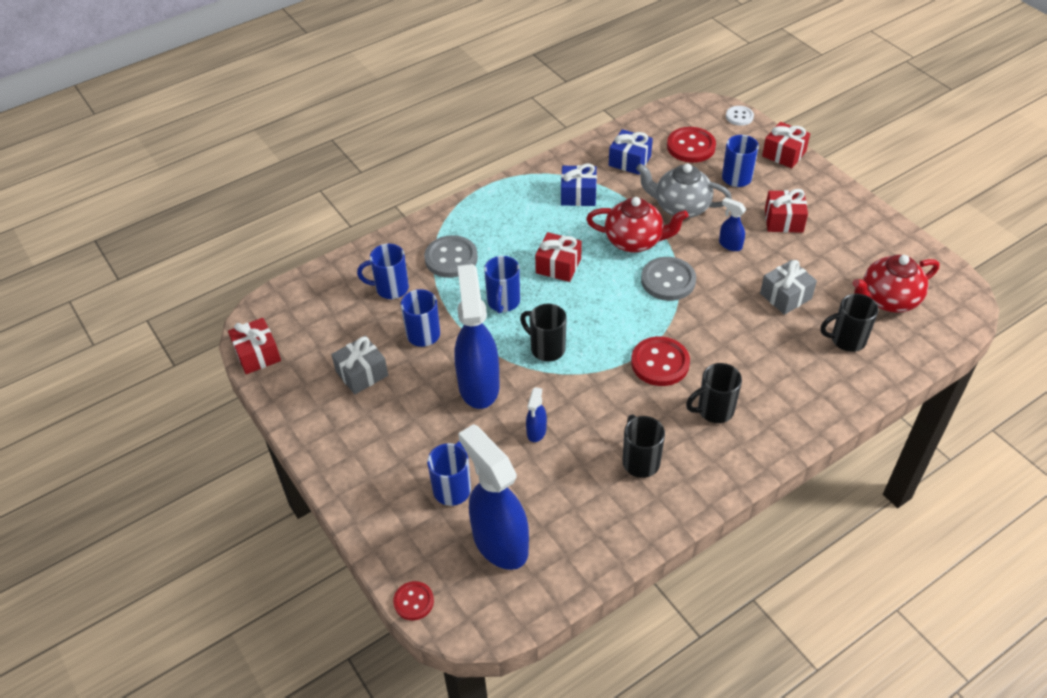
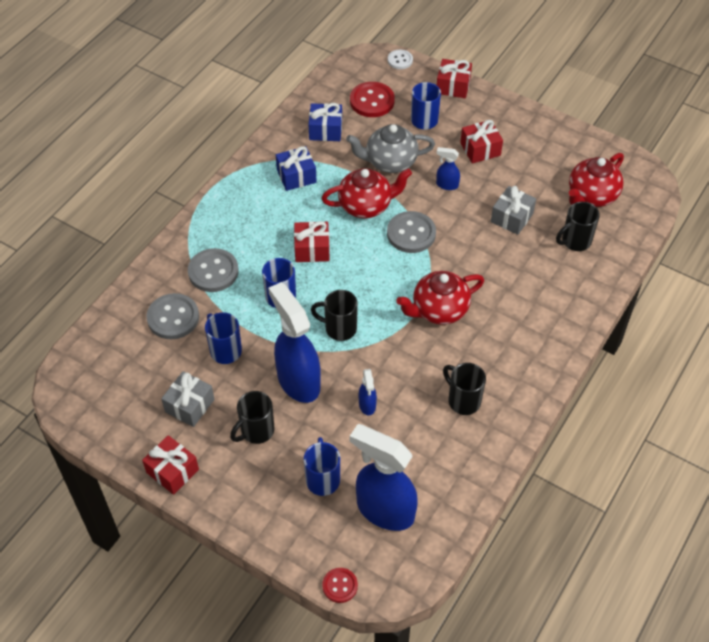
camera: 25 degrees left, 5 degrees up
red gift [228,318,281,374] -> red gift moved to [142,435,199,495]
blue mug [357,244,409,299] -> grey button [147,293,199,339]
red button [631,337,690,386] -> red teapot [396,271,484,325]
black mug [686,363,742,423] -> black mug moved to [230,391,274,444]

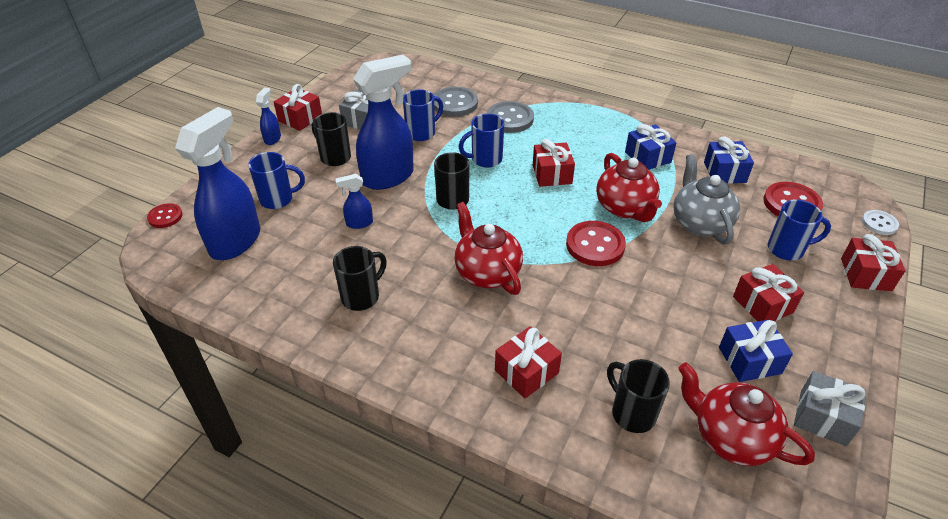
camera: 85 degrees right, 10 degrees down
grey button [387,211,436,253] -> red button [566,221,626,266]
blue spray bottle [436,147,460,190] -> blue spray bottle moved to [256,88,281,145]
grey gift [491,186,536,235] -> grey gift moved to [794,371,866,446]
none -> red gift [495,326,562,399]
none -> blue gift [719,320,793,382]

